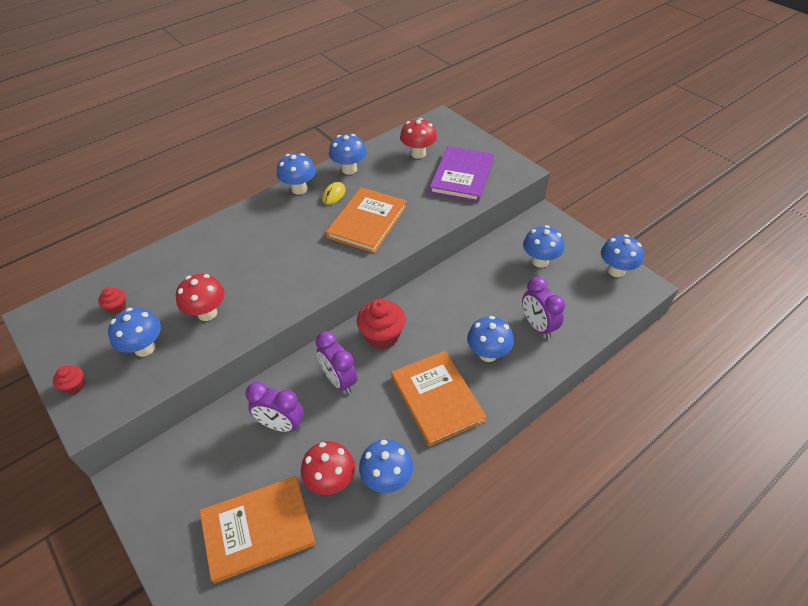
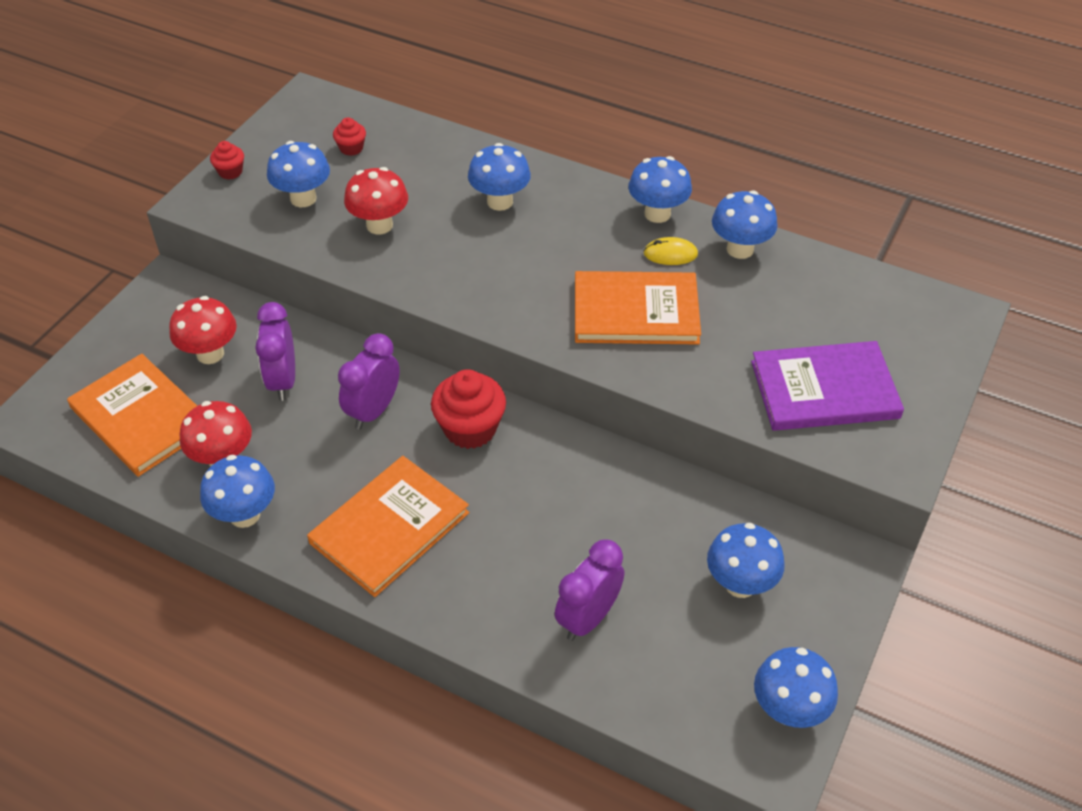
camera: 65 degrees right, 0 degrees up
red mushroom [400,118,437,159] -> red mushroom moved to [169,296,237,364]
blue mushroom [467,316,514,362] -> blue mushroom moved to [468,143,531,211]

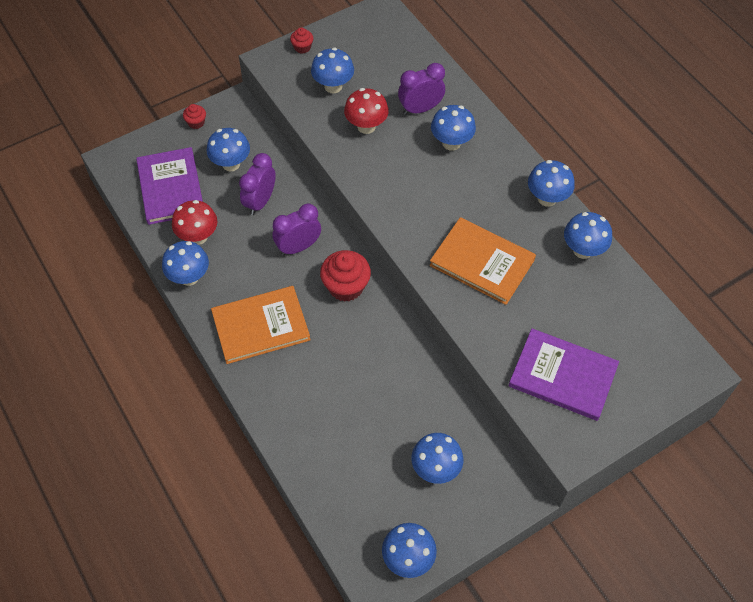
camera: 30 degrees right, 10 degrees up
orange book [67,354,197,477] -> purple book [136,147,203,225]
red mushroom [169,296,237,364] -> blue mushroom [206,128,250,171]
red cupcake [333,117,366,156] -> red cupcake moved to [183,104,206,129]
purple clock [555,540,624,641] -> purple clock moved to [398,63,445,115]
yellow mouse [644,237,698,265] -> none

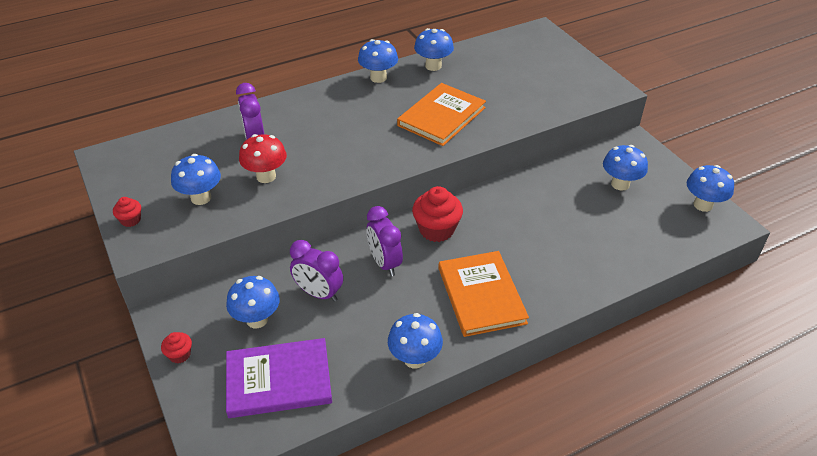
camera: 85 degrees left, 15 degrees down
red mushroom [172,200,217,245] -> none
blue mushroom [431,105,476,151] -> none
purple book [509,328,619,421] -> none

